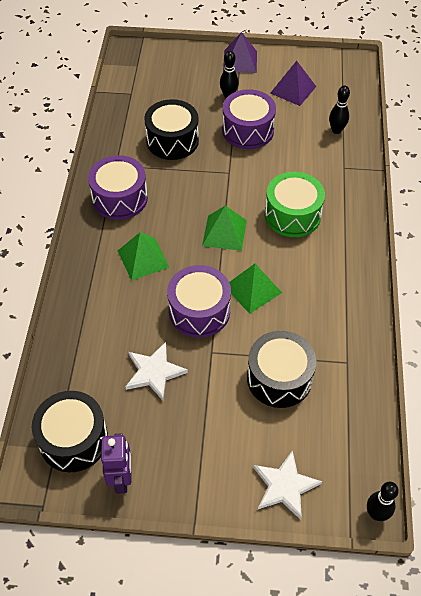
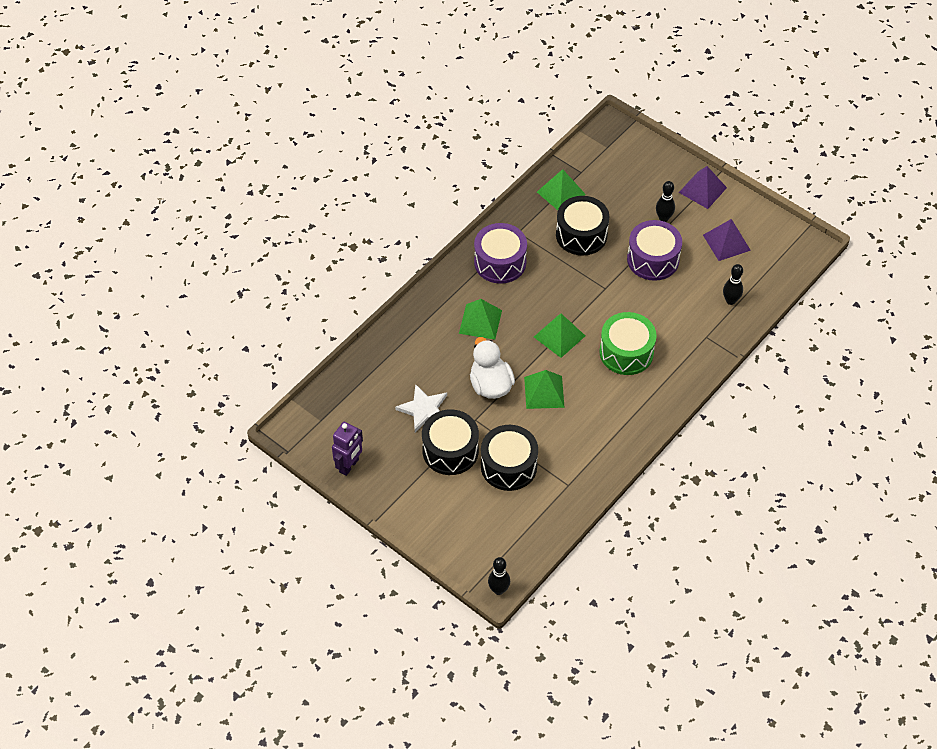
camera: 35 degrees right, 0 degrees up
black drum [32,391,108,472] -> black drum moved to [422,409,479,475]
purple drum [167,265,231,338] -> white duck [470,337,515,399]
white star [254,450,322,520] -> none
none -> green pyramid [537,169,586,210]

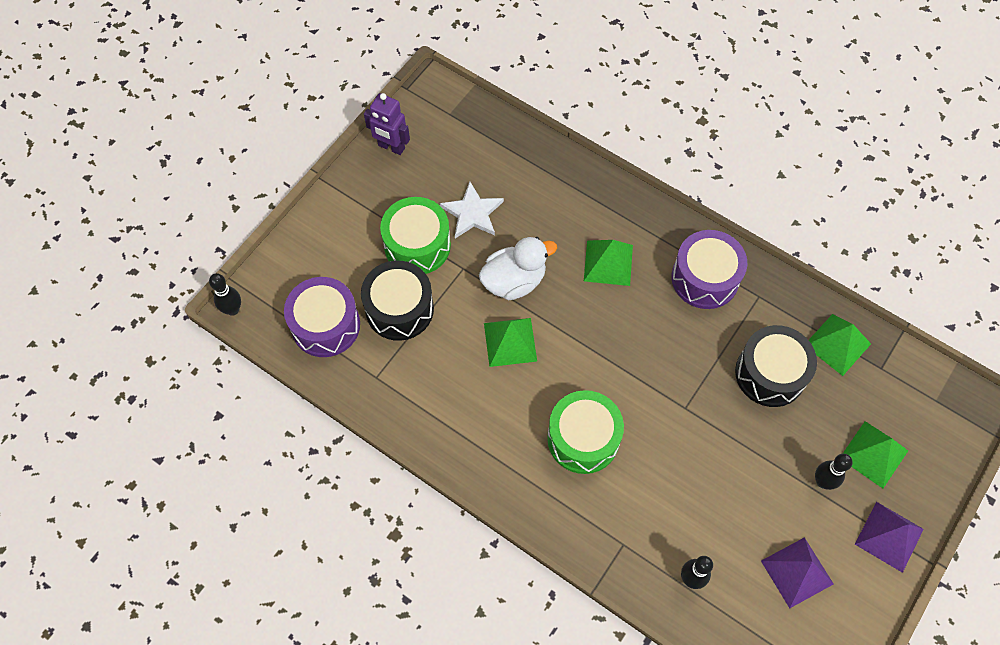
camera: 85 degrees right, 10 degrees up
black drum [422,409,479,475] -> green drum [380,197,451,274]
green pyramid [534,314,585,358] -> green pyramid moved to [843,421,908,488]
purple drum [627,220,682,281] -> purple drum moved to [284,277,360,357]

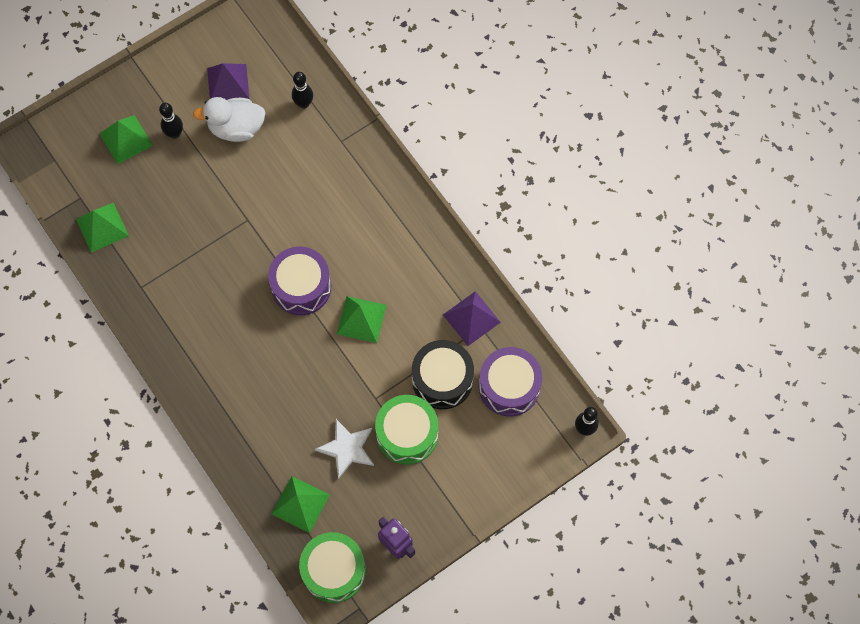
camera: 160 degrees left, 5 degrees up
white duck [479,237,557,300] -> white duck moved to [193,97,265,142]
green drum [547,390,624,474] -> green drum moved to [299,532,366,603]
green pyramid [584,240,633,286] -> green pyramid moved to [272,476,330,533]
purple drum [672,230,747,309] -> purple drum moved to [268,247,331,315]
black drum [735,325,817,407] -> none
purple pyramid [855,502,924,573] -> purple pyramid moved to [443,291,501,346]

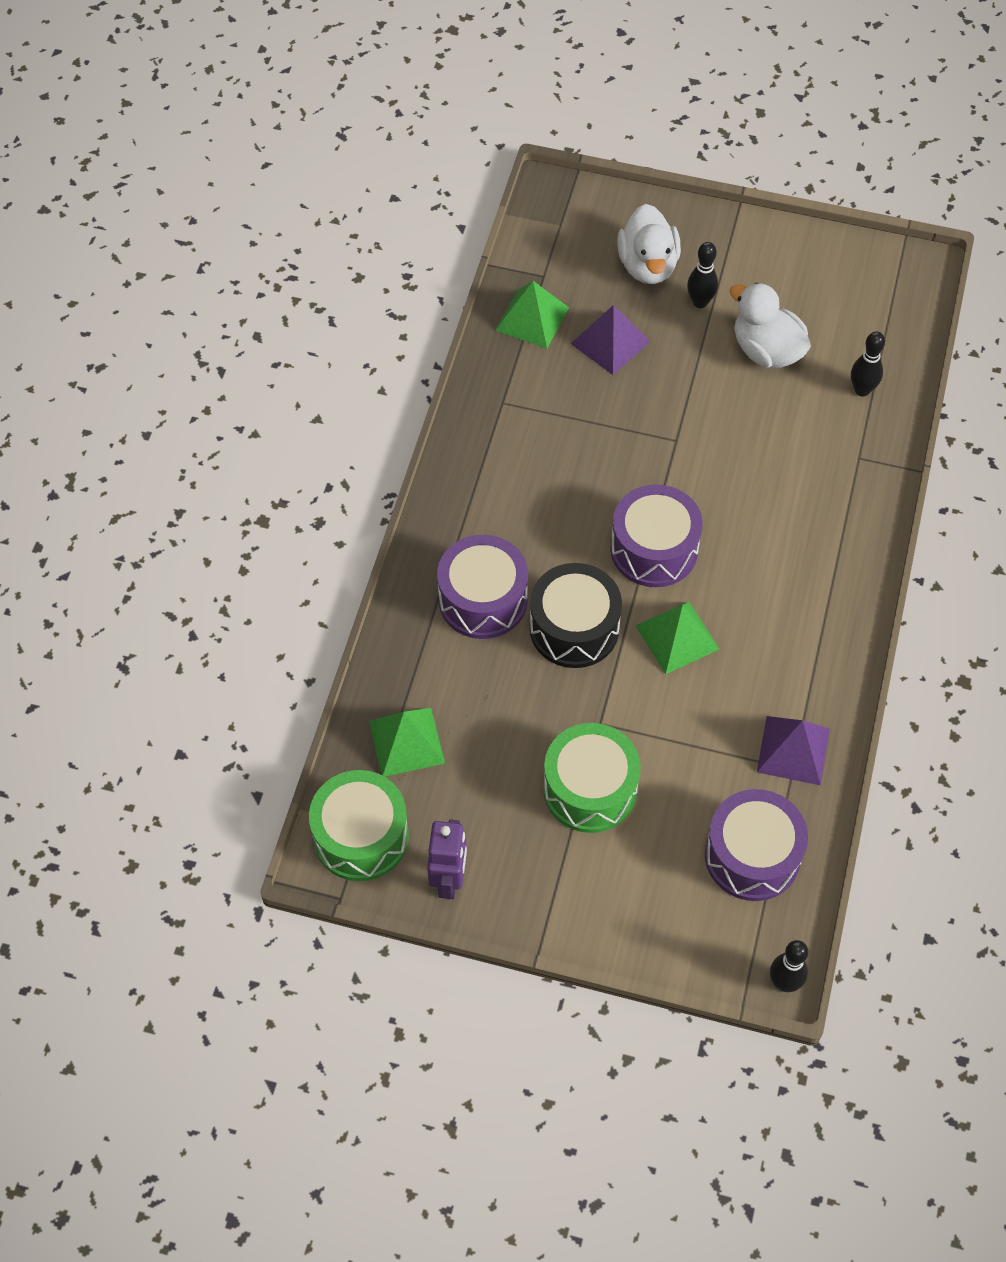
camera: 50 degrees right, 10 degrees down
green pyramid [99,115,153,164] -> white duck [617,204,681,284]
purple pyramid [207,63,249,100] -> purple pyramid moved to [571,305,651,375]
white star [315,419,374,479] -> none
black drum [412,340,474,409] -> black drum moved to [530,563,622,668]
none -> purple drum [437,535,528,639]

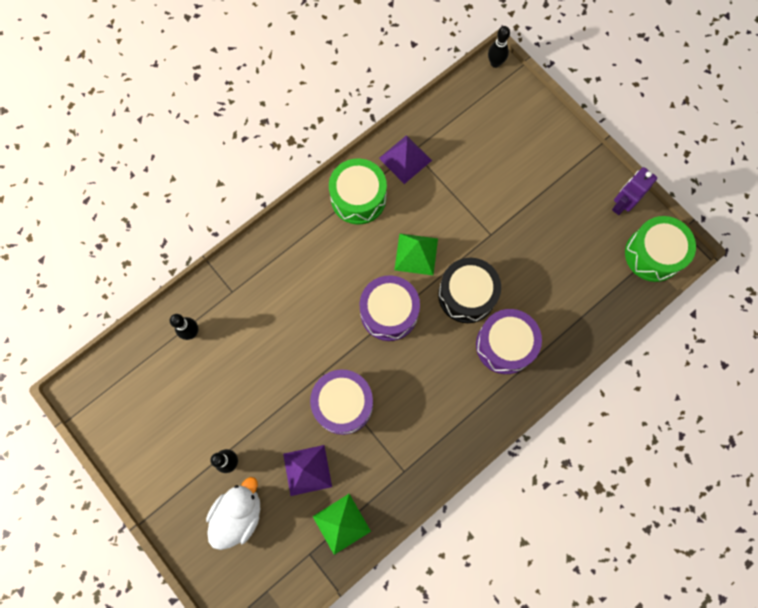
camera: 145 degrees left, 15 degrees up
green pyramid [369,708,445,777] -> none
green drum [543,723,641,833] -> green drum moved to [329,158,387,225]
purple drum [705,789,808,901] -> purple drum moved to [310,369,373,435]
white duck [730,283,811,368] -> none

